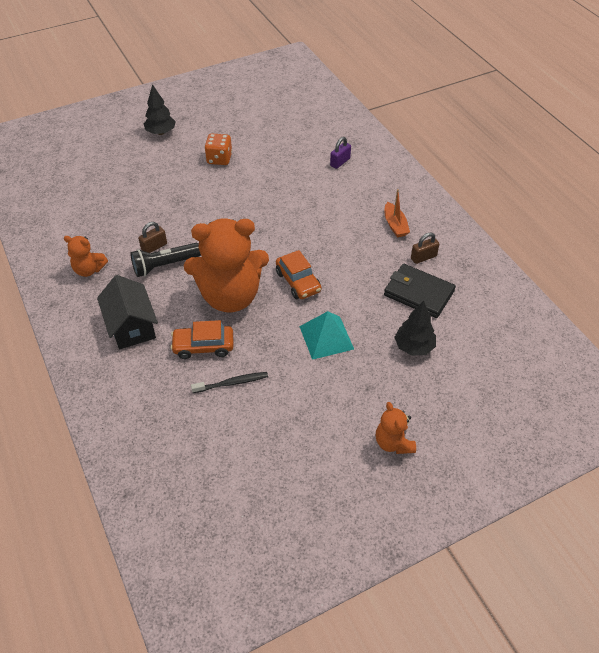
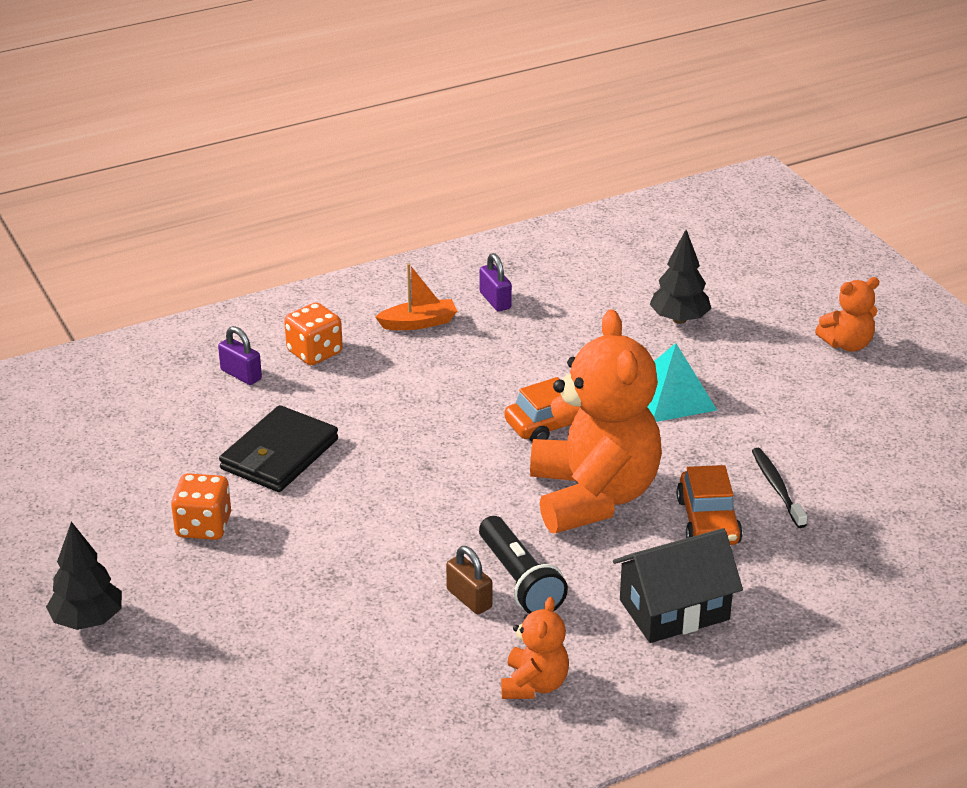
camera: 90 degrees left, 15 degrees down
black wallet [384,264,456,318] -> black wallet moved to [219,405,338,492]
brown padlock [411,232,439,264] -> purple padlock [480,253,512,312]
none -> orange dice [284,302,343,365]

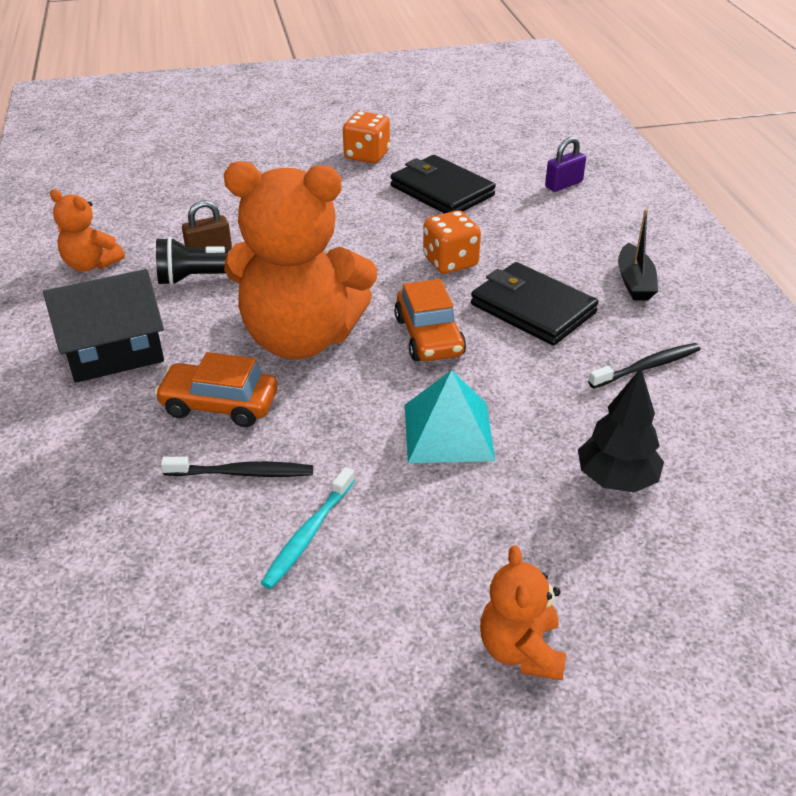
camera: 105 degrees right, 5 degrees up
black tree [46,522,122,630] -> none
orange dice [284,302,343,365] -> orange dice moved to [423,210,481,274]
orange boat [375,263,457,330] -> black boat [618,209,658,300]
purple padlock [480,253,512,312] -> none
black house [613,528,743,643] -> black house turned 75 degrees clockwise [43,269,164,383]
none -> turquoise toothbrush [261,467,355,589]
none -> black wallet [471,262,599,346]
none -> black toothbrush [588,343,701,388]

